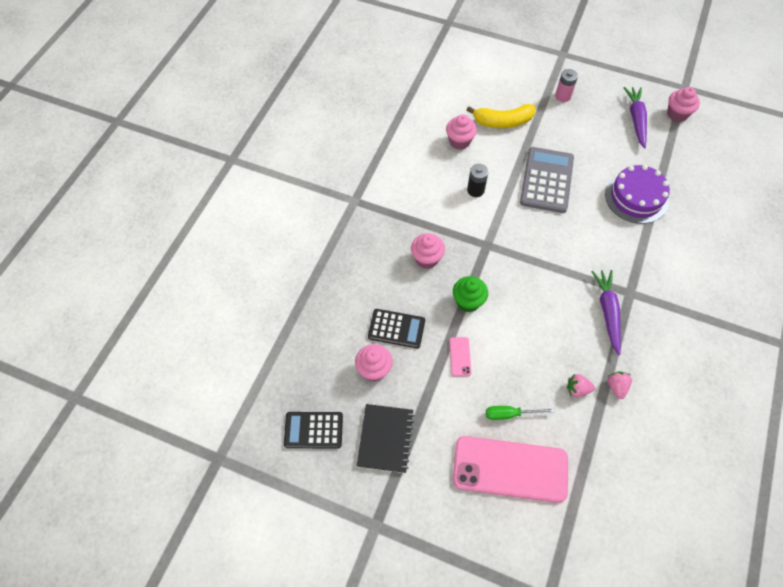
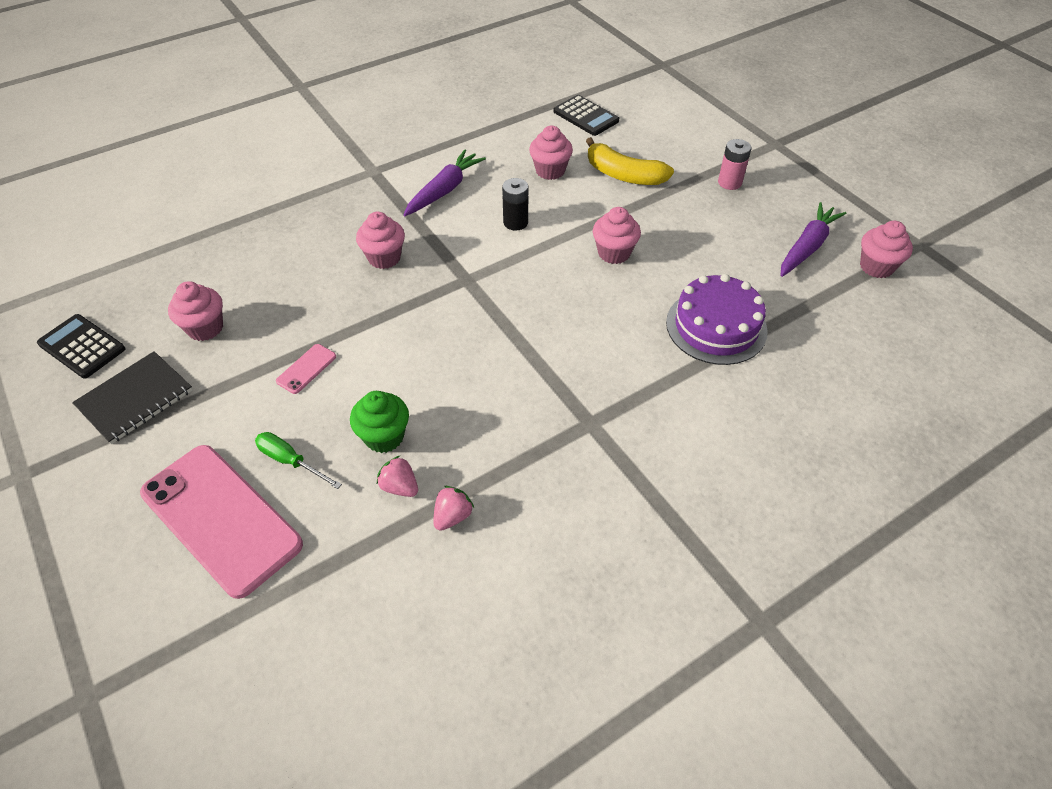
camera: 35 degrees right, 10 degrees down
black calculator [368,309,425,348] -> black calculator moved to [553,95,619,136]
green cupcake [453,276,488,312] -> green cupcake moved to [350,391,409,453]
grey calculator [520,147,574,213] -> pink cupcake [593,207,641,264]
purple carrot [591,270,621,355] -> purple carrot moved to [404,150,486,216]

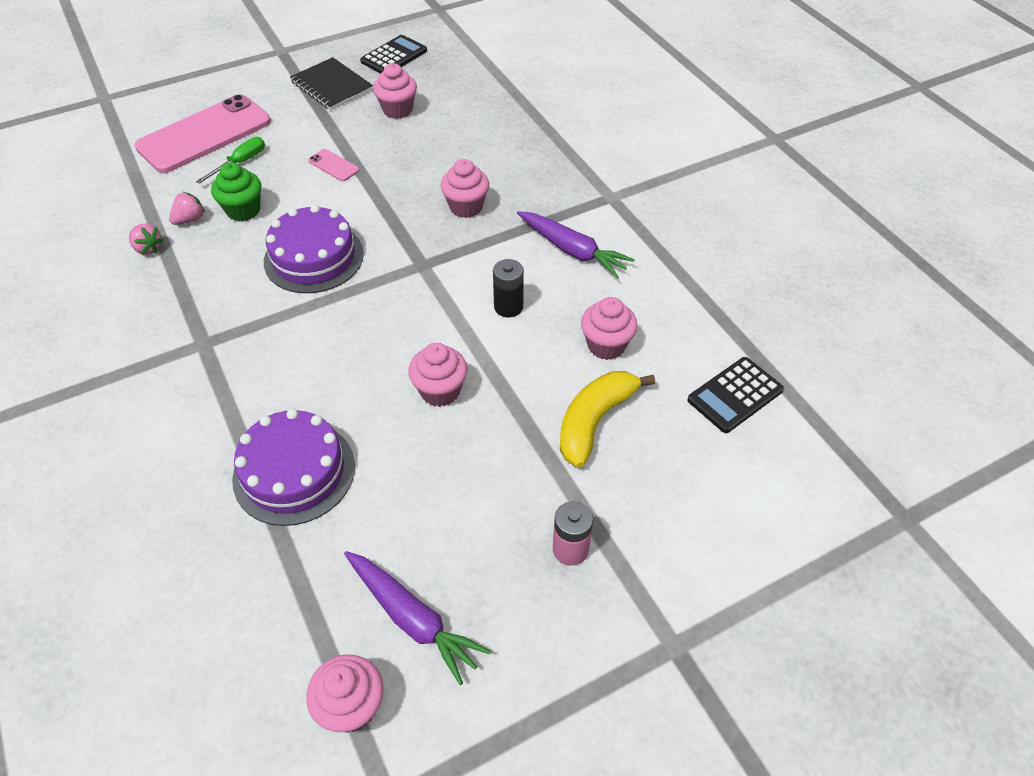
camera: 95 degrees right, 0 degrees up
none -> purple cake [264,205,364,293]

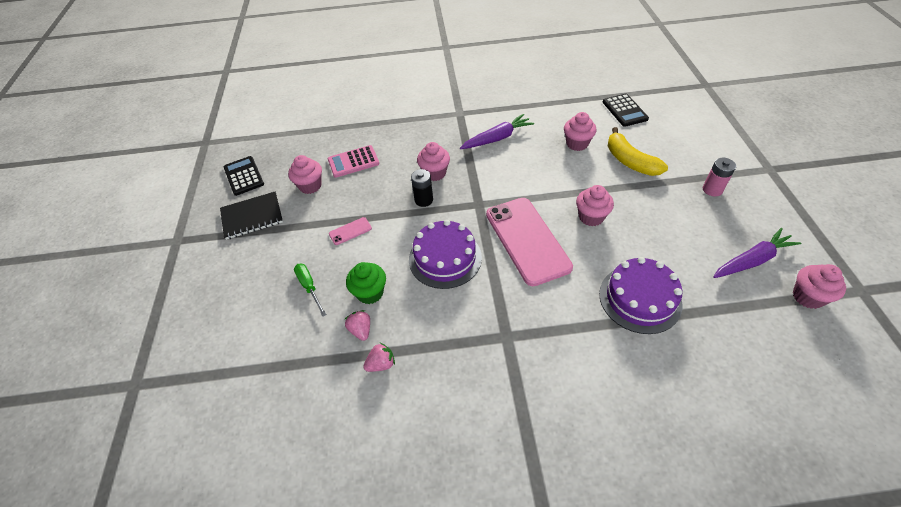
camera: 65 degrees left, 0 degrees up
pink phone [134,94,271,173] -> pink phone moved to [486,198,573,286]
black battery [493,259,524,318] -> black battery moved to [411,169,433,207]
none -> pink calculator [328,145,379,178]

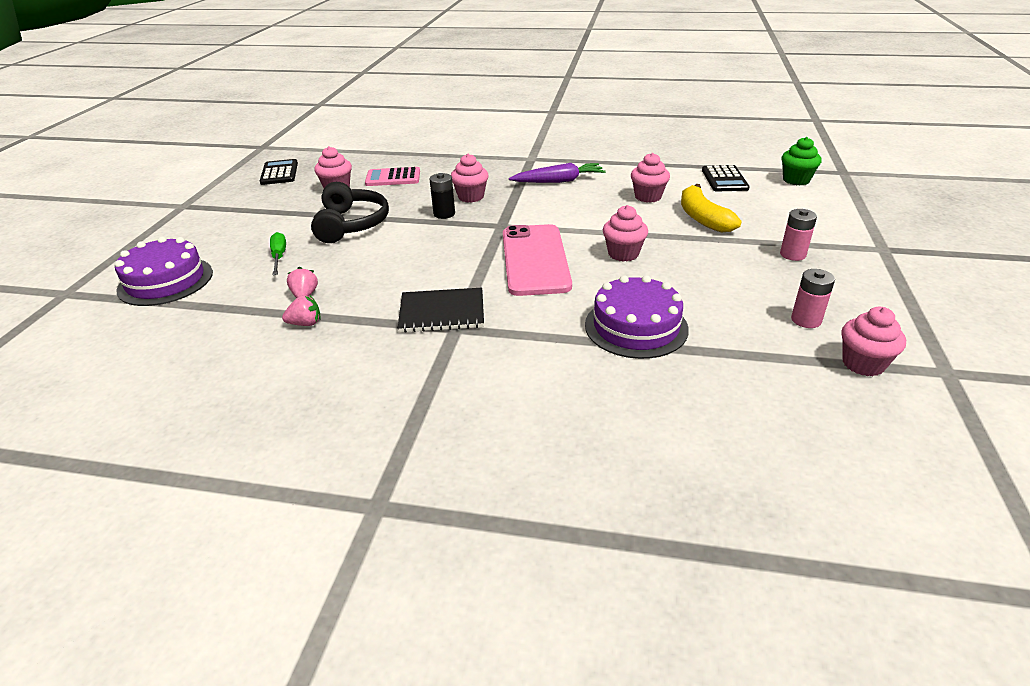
camera: 15 degrees right, 15 degrees down
black notebook [220,191,283,240] -> black notebook moved to [398,288,484,333]
pink phone [329,217,372,245] -> black headphones [311,182,389,243]
green cupcake [346,262,386,304] -> green cupcake moved to [781,137,822,185]
purple cake [409,220,482,289] -> purple cake moved to [115,236,213,306]
purple carrot [713,228,801,278] -> pink battery [791,269,835,328]

